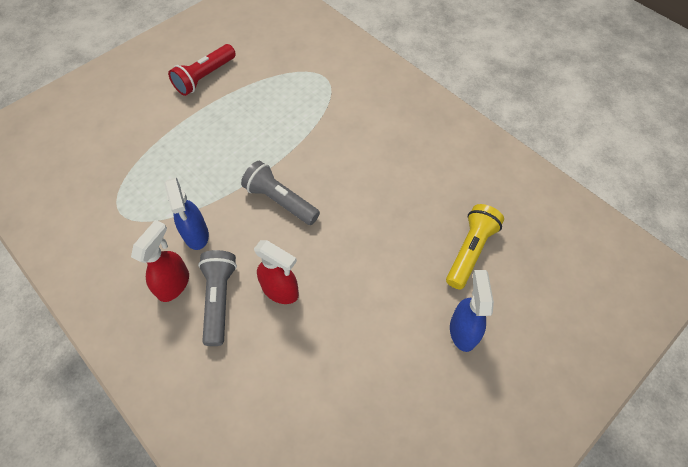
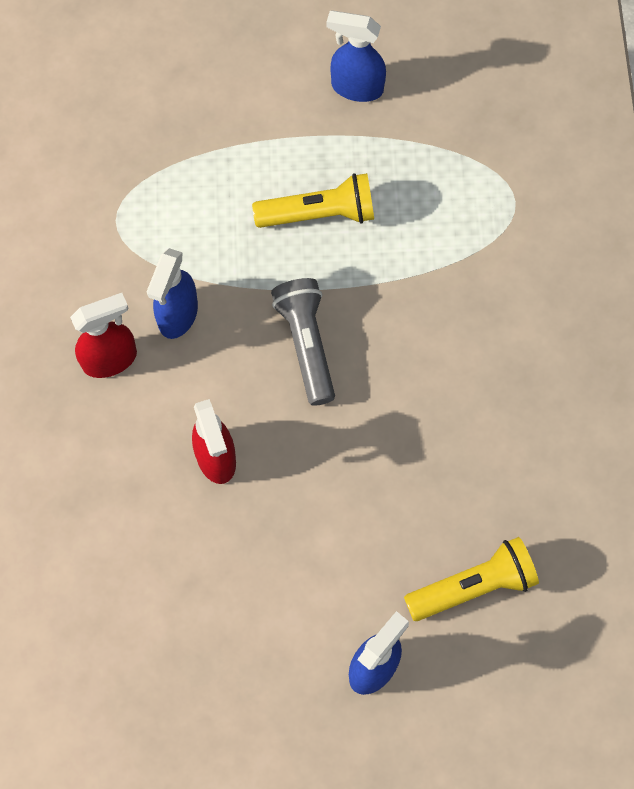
camera: 40 degrees right, 10 degrees up
red flashlight [168,44,236,96] -> blue spray bottle [326,11,386,102]
grey flashlight [198,250,237,346] -> none
none -> yellow flashlight [252,173,374,228]

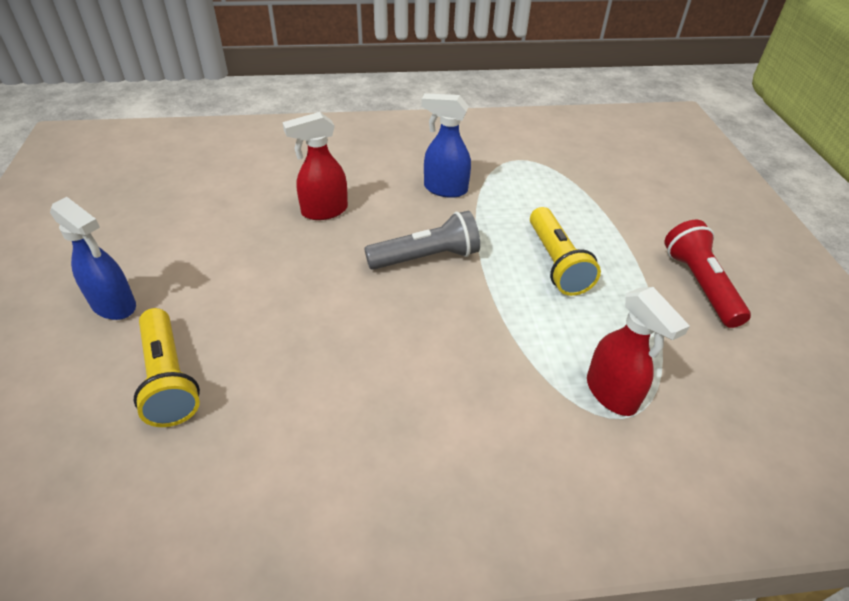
camera: 85 degrees right, 25 degrees down
red spray bottle [70,293,137,378] -> red spray bottle moved to [587,287,690,416]
blue spray bottle [326,11,386,102] -> red flashlight [664,220,751,328]

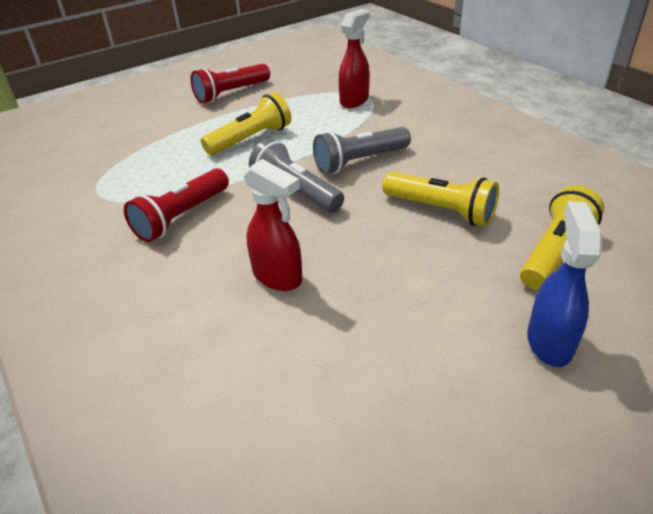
camera: 115 degrees left, 5 degrees down
blue spray bottle [421,93,471,198] -> red flashlight [124,168,229,242]
none -> grey flashlight [313,127,411,174]
none -> yellow flashlight [383,172,499,227]

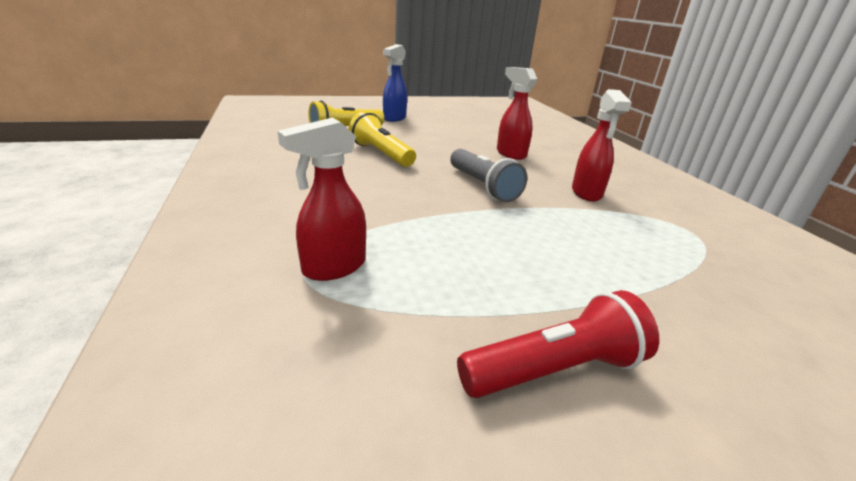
camera: 165 degrees left, 10 degrees down
red flashlight [124,168,229,242] -> red spray bottle [572,89,632,202]
yellow flashlight [201,92,291,155] -> none
grey flashlight [313,127,411,174] -> none

